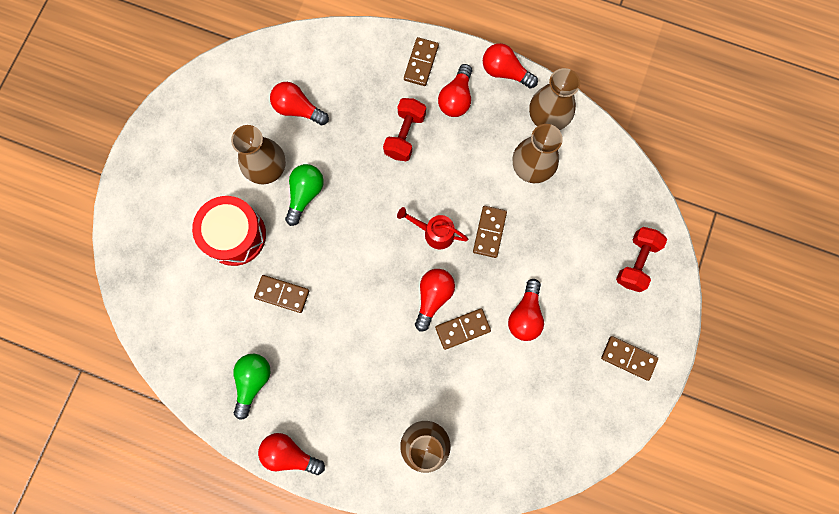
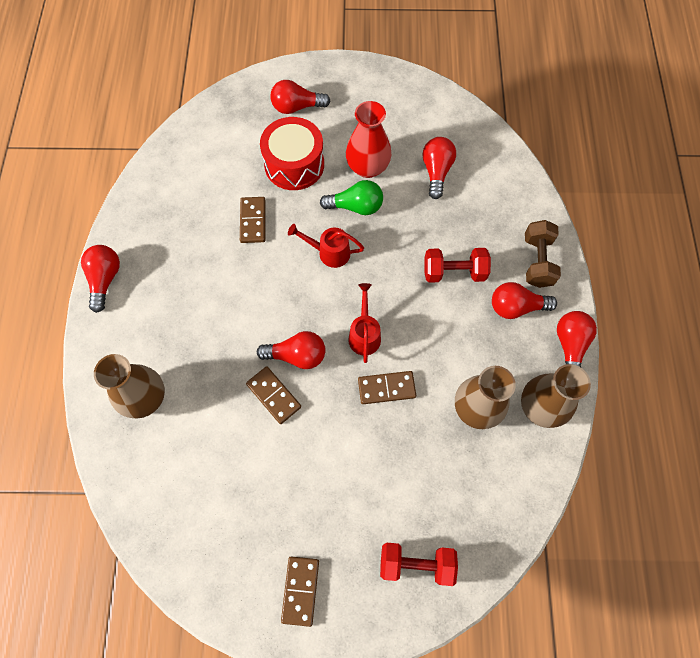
camera: 70 degrees right, 10 degrees down
brown vase [231,125,286,185] -> red vase [346,101,391,178]
green light bulb [233,354,271,420] -> none
brown domino [404,37,439,86] -> brown dumbbell [525,220,561,288]
red light bulb [508,279,544,341] -> red light bulb moved to [270,80,330,114]
none -> red watering can [288,224,364,268]

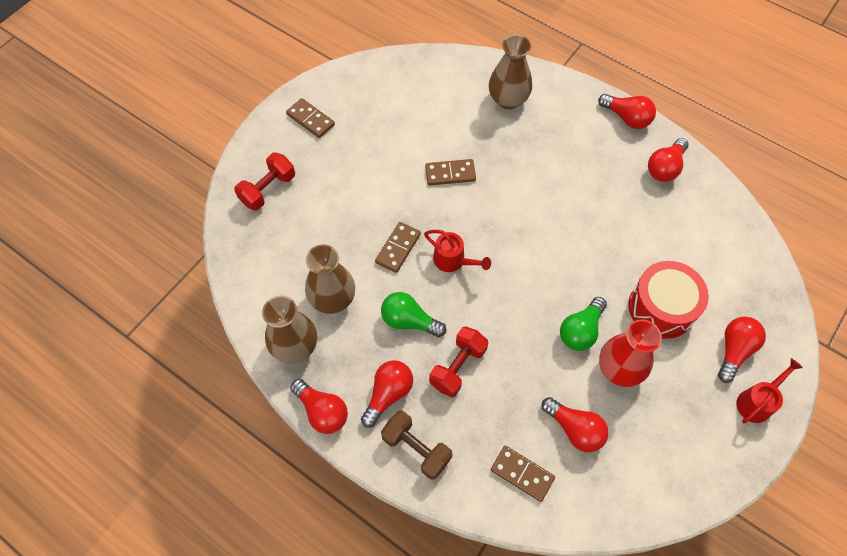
camera: 125 degrees right, 5 degrees down
brown domino [240,197,266,243] -> brown domino moved to [491,446,555,502]
red light bulb [257,331,325,369] -> red light bulb moved to [648,138,689,182]
red watering can [288,224,364,268] -> red watering can moved to [737,358,803,424]
none -> green light bulb [381,292,446,337]

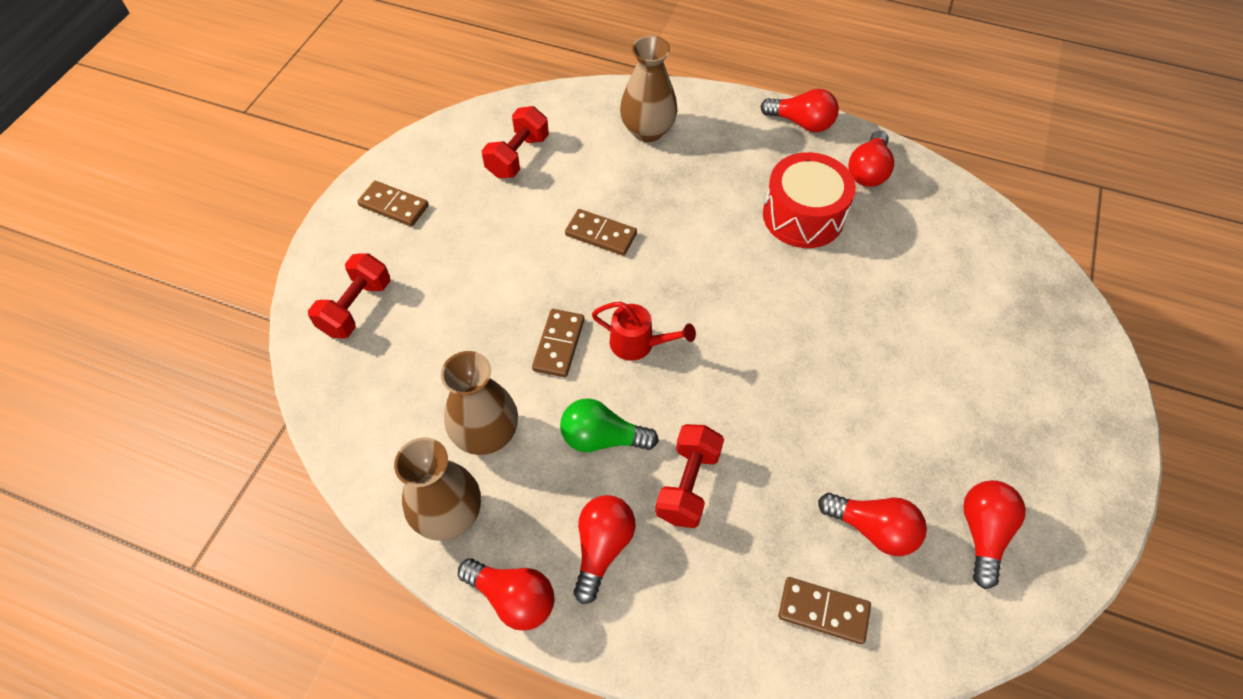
camera: 15 degrees left, 5 degrees down
brown dumbbell [381,410,452,480] -> none
brown domino [425,159,476,186] -> brown domino turned 45 degrees clockwise [565,209,637,256]
green light bulb [560,297,607,351] -> none
red vase [599,320,662,387] -> none
red drum [628,261,709,339] -> red drum moved to [763,152,856,248]
red light bulb [718,317,766,383] -> red light bulb moved to [963,480,1026,589]
red watering can [737,358,803,424] -> none
none -> red dumbbell [482,106,549,178]

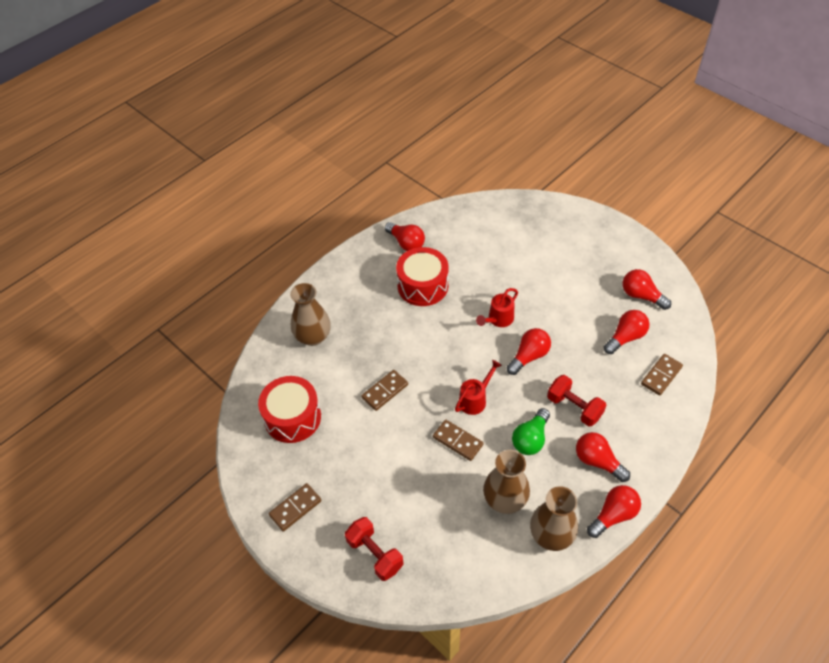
camera: 65 degrees left, 5 degrees down
red dumbbell [482,106,549,178] -> red drum [258,376,321,443]
red light bulb [760,89,839,132] -> red light bulb moved to [506,328,551,375]
none -> red watering can [476,288,518,327]

